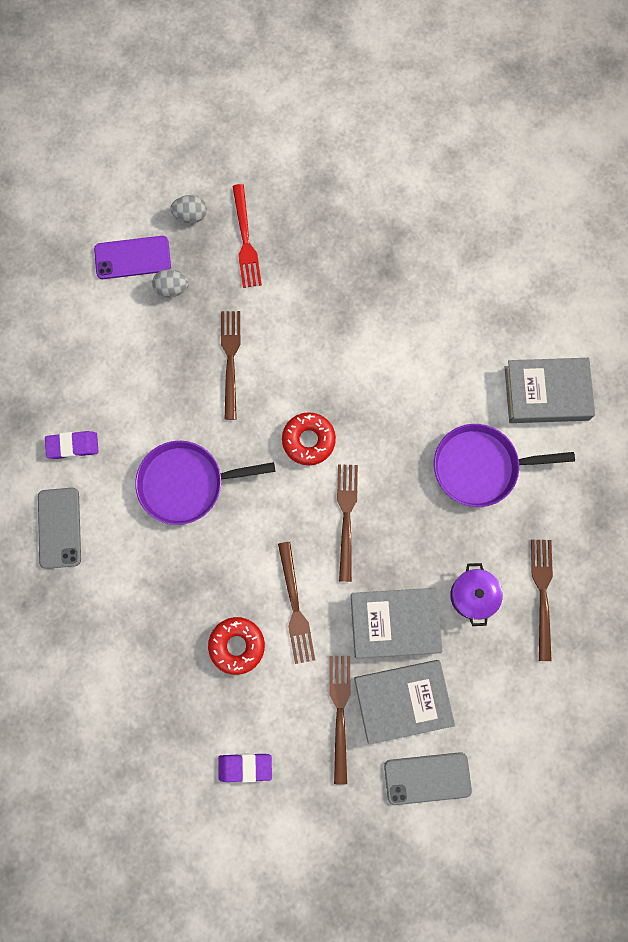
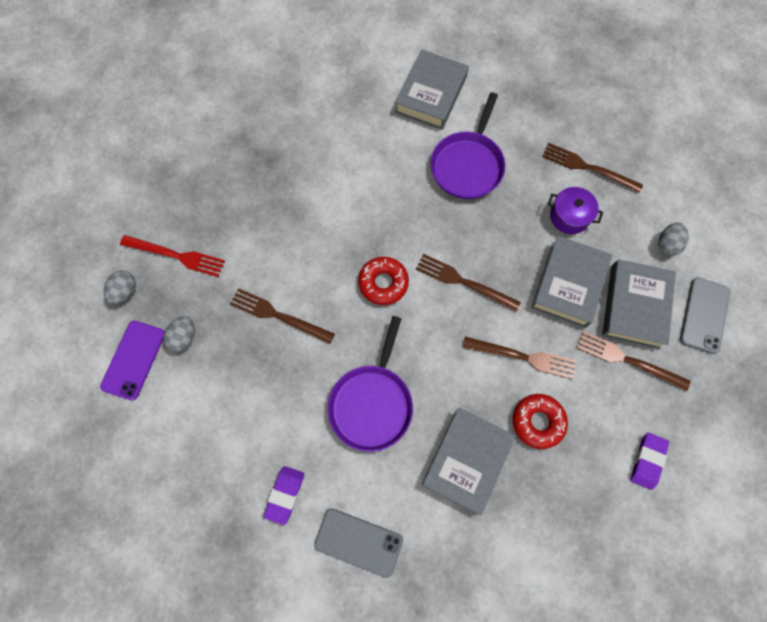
camera: 65 degrees left, 5 degrees down
none -> grey book [422,407,515,515]
none -> grey egg [658,222,689,256]

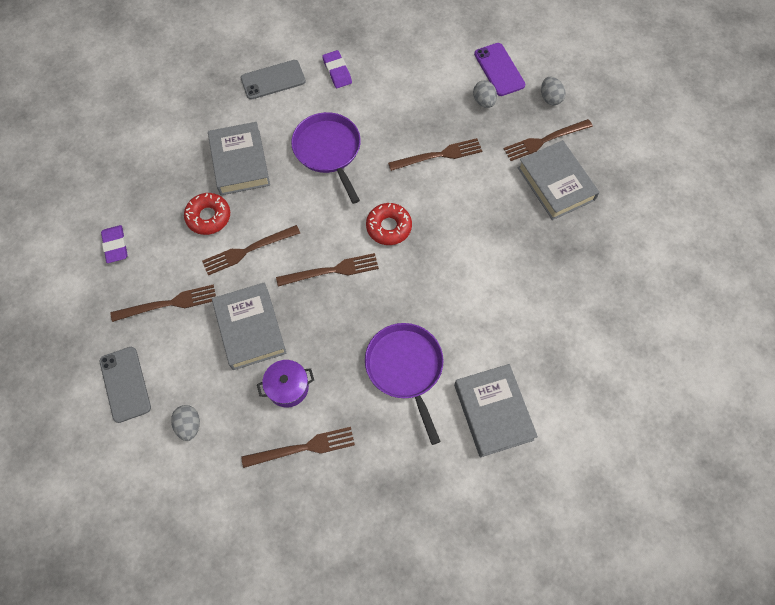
camera: 140 degrees right, 5 degrees down
red fork [120,235,225,277] -> brown fork [503,119,593,161]
grey book [602,259,676,349] -> grey book moved to [517,140,599,220]

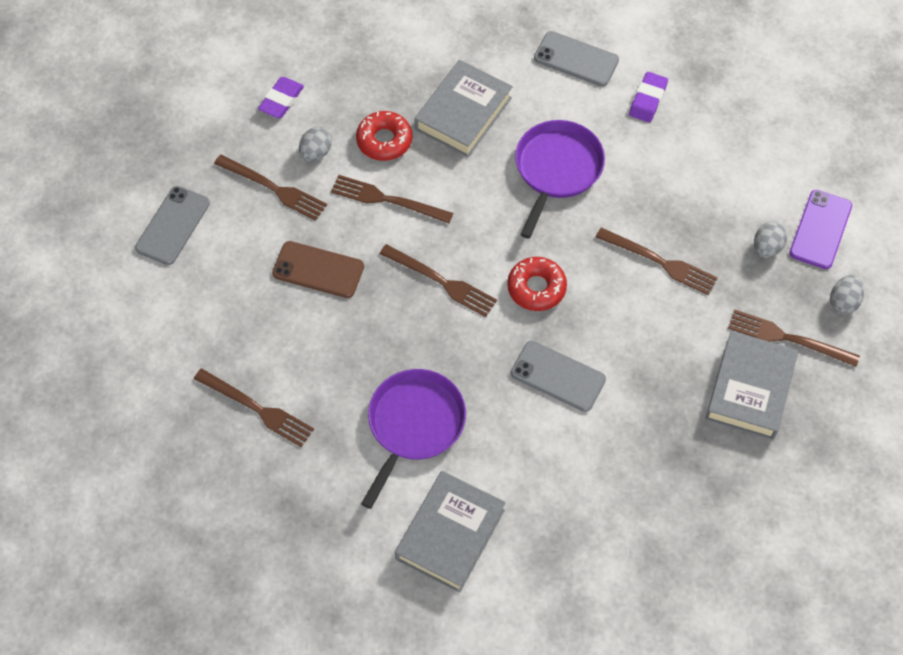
camera: 45 degrees right, 5 degrees down
grey egg [171,405,200,441] -> grey egg moved to [299,127,332,162]
grey book [212,282,286,370] -> brown phone [272,241,364,298]
purple pot [257,360,314,407] -> none
none -> grey phone [511,341,606,412]

